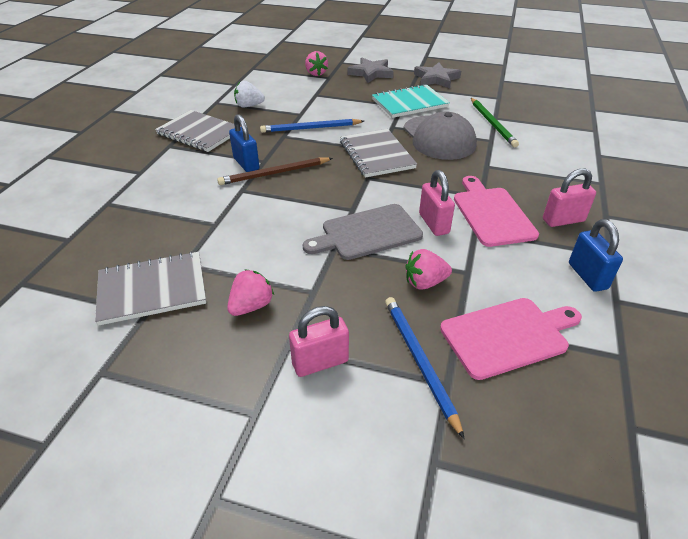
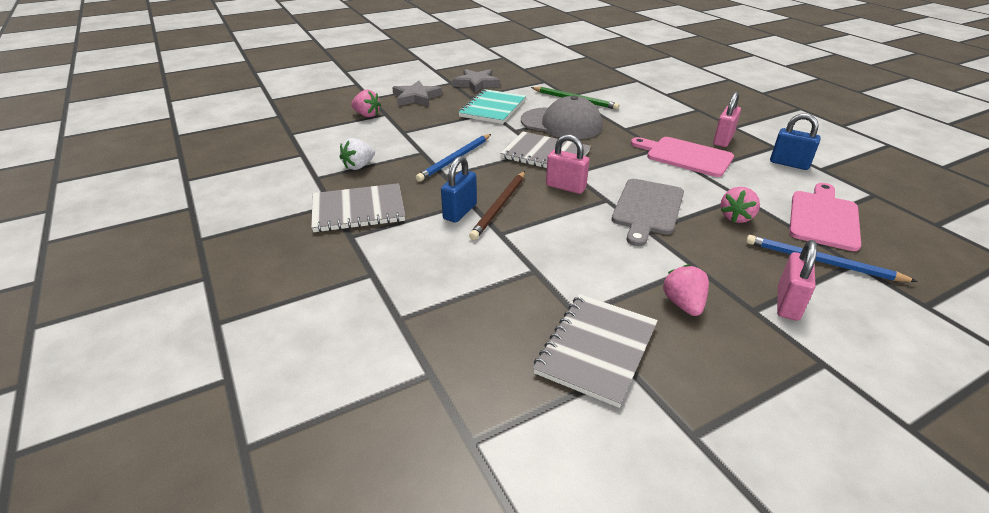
camera: 45 degrees left, 5 degrees down
blue padlock [229,114,260,172] -> blue padlock turned 75 degrees counterclockwise [441,156,477,223]
pink padlock [419,170,455,236] -> pink padlock moved to [546,134,590,194]

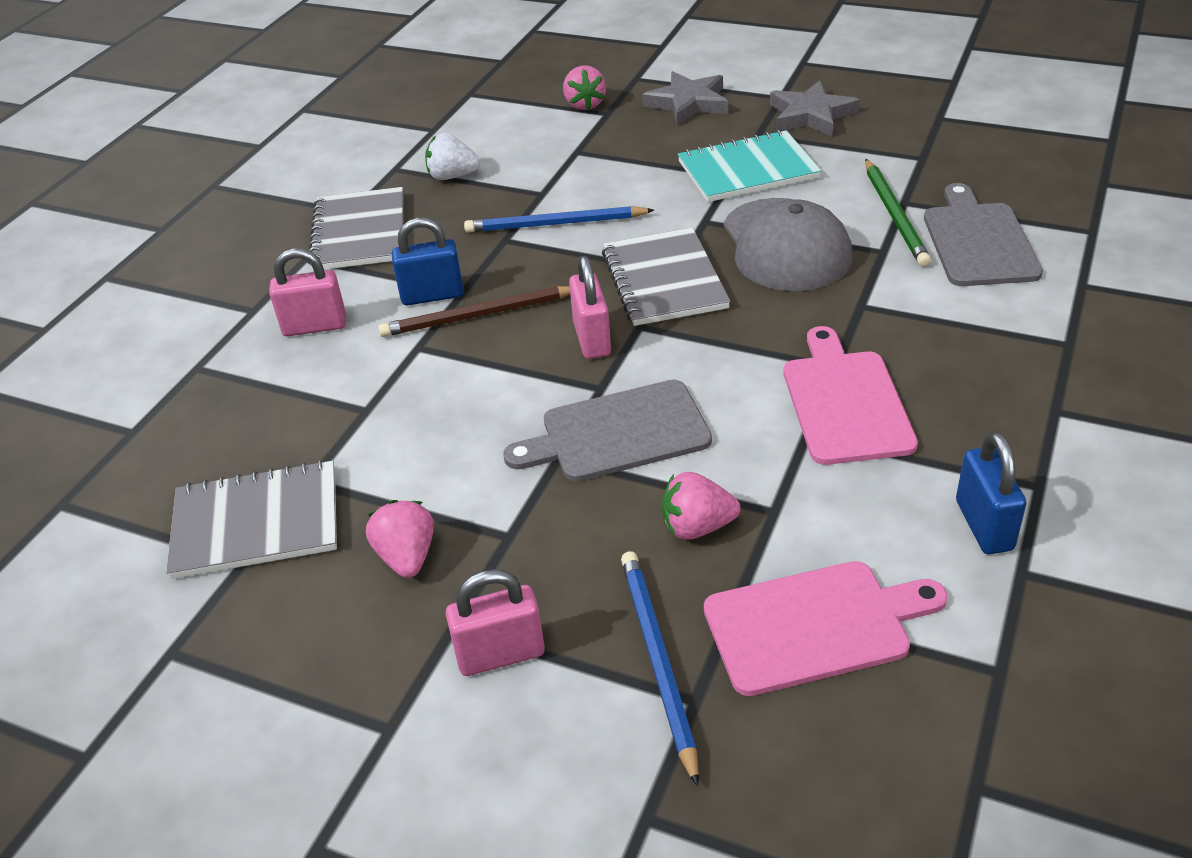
camera: 55 degrees right, 5 degrees up
grey notebook [311,183,405,232] -> grey notebook turned 45 degrees clockwise [308,187,403,271]
pink strawberry [663,264,709,316] -> pink strawberry turned 60 degrees counterclockwise [366,500,434,578]
pink padlock [713,92,741,147] -> pink padlock moved to [269,248,346,336]
none -> grey cutting board [924,183,1043,286]

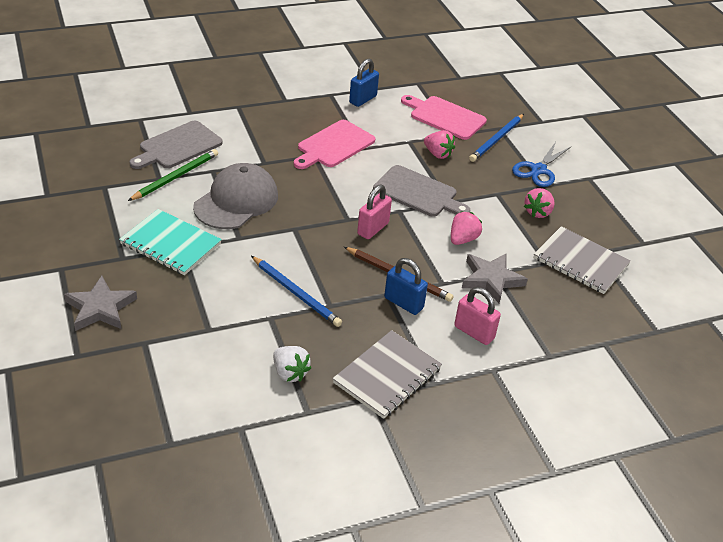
camera: 140 degrees left, 0 degrees up
pink padlock [445,569,545,676] -> blue scissors [512,142,571,187]
pink strawberry [563,65,606,110] -> pink strawberry moved to [451,211,482,245]
grey notebook [602,228,730,326] -> none
grey star [770,80,860,137] -> grey star moved to [462,253,528,303]

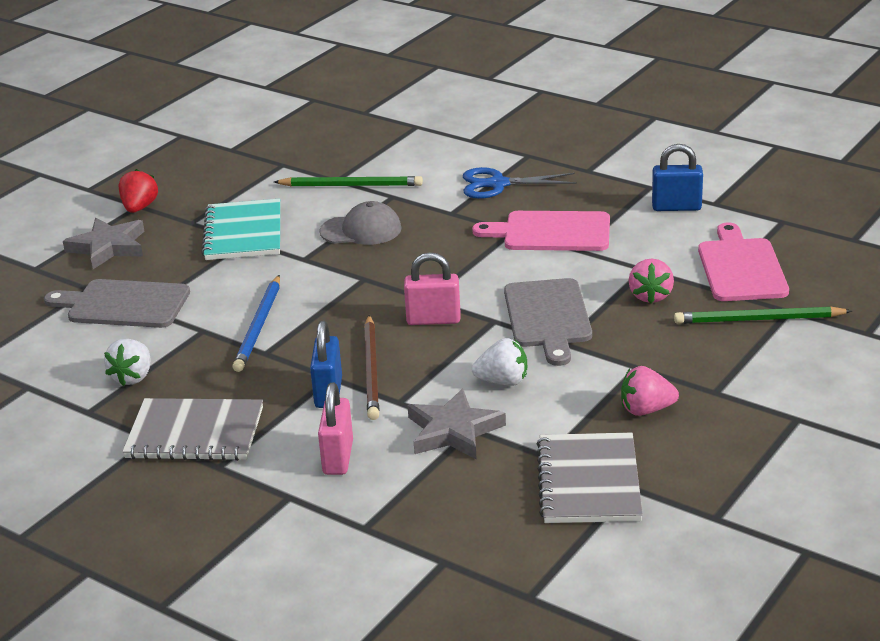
camera: 60 degrees right, 10 degrees down
grey cutting board [129,121,223,169] -> grey cutting board moved to [44,279,190,328]
grey cap [193,163,278,229] -> grey cap [319,201,401,245], size x0.65
pink strawberry [451,211,482,245] -> white strawberry [472,338,527,386]
blue pencil [469,114,524,162] -> green pencil [674,306,852,324]
blue scissors [512,142,571,187] -> blue scissors moved to [463,167,577,199]
none -> red strawberry [119,169,158,213]

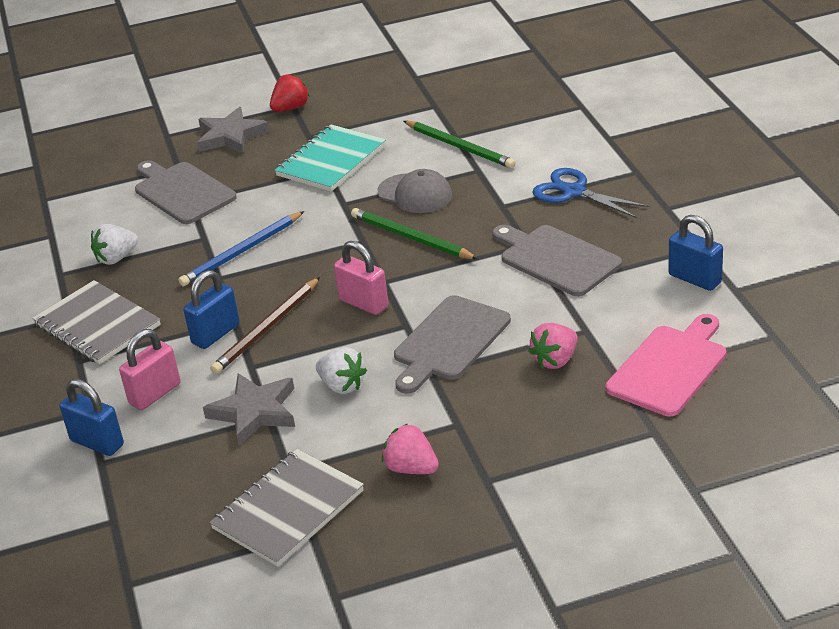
camera: 40 degrees right, 5 degrees up
pink cutting board [472,211,610,251] -> grey cutting board [492,225,622,296]
green pencil [674,306,852,324] -> green pencil moved to [351,208,478,259]
none -> blue padlock [60,379,124,456]

